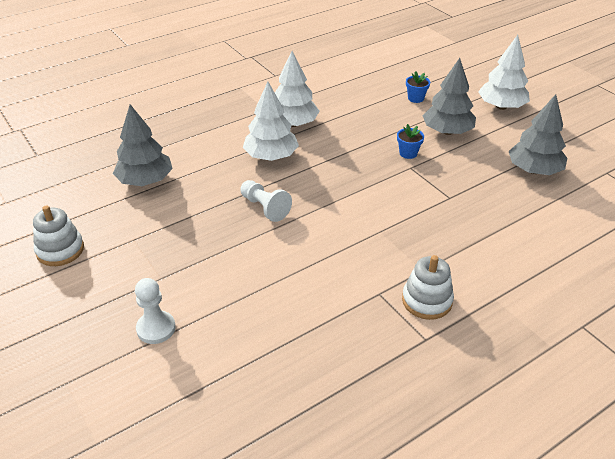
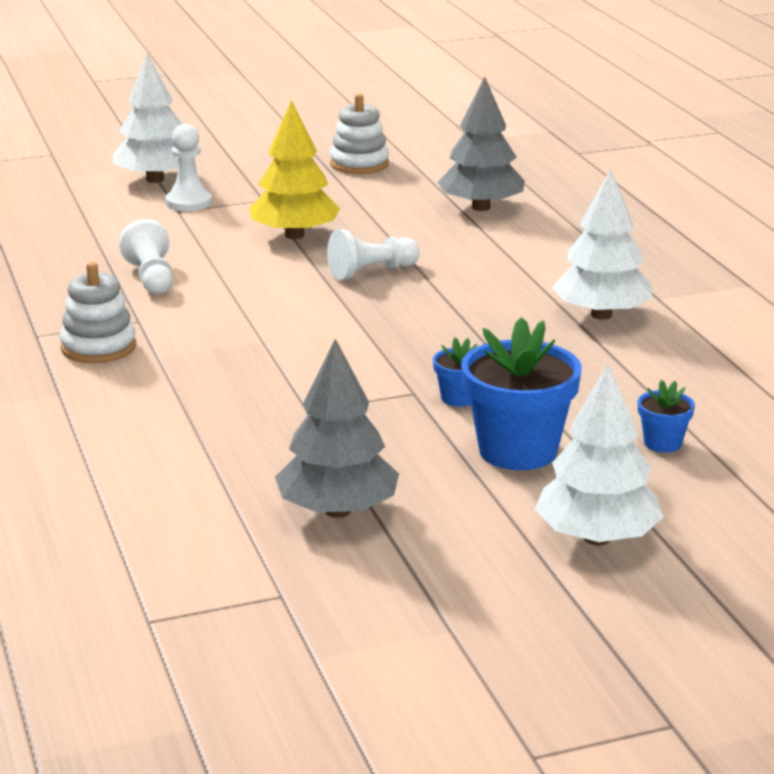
camera: 105 degrees right, 15 degrees down
white tree [243,82,299,161] -> white tree moved to [113,53,196,183]
grey tree [422,58,476,135] -> blue flower pot [461,317,582,470]
none -> white pawn [119,219,173,295]
none -> yellow tree [249,100,340,239]

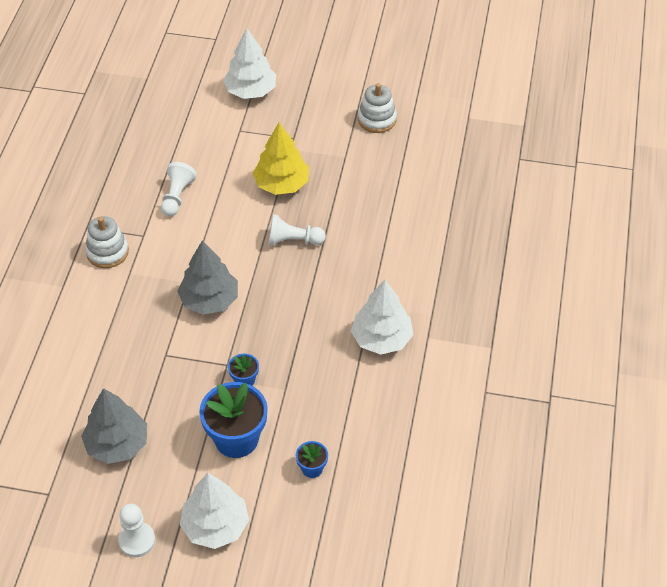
camera: 30 degrees right, 25 degrees up
white pawn [166,124,212,211] -> white pawn moved to [118,504,155,557]
grey tree [437,77,525,211] -> grey tree moved to [177,240,238,315]

